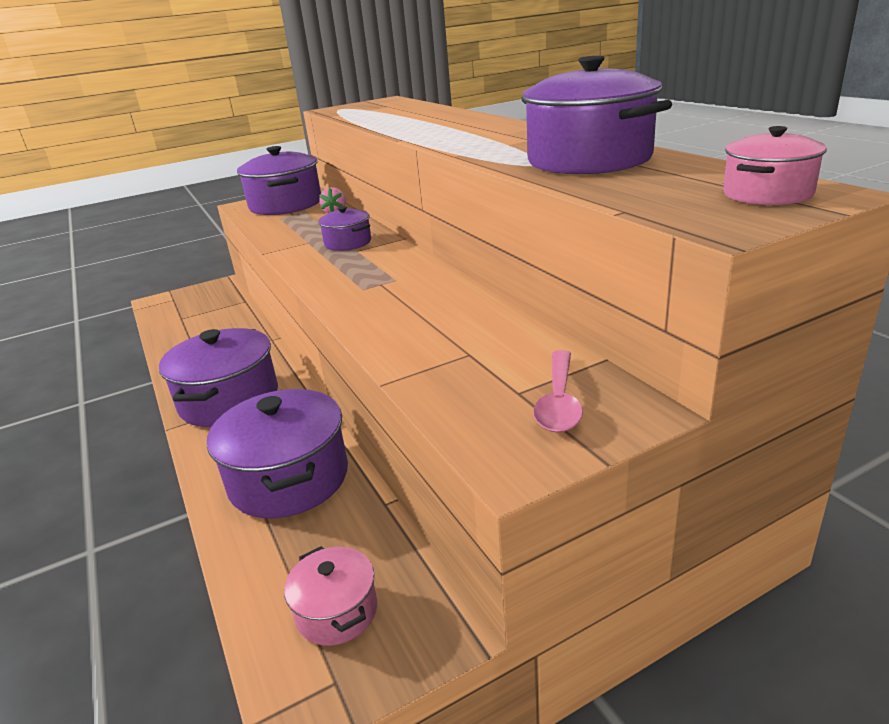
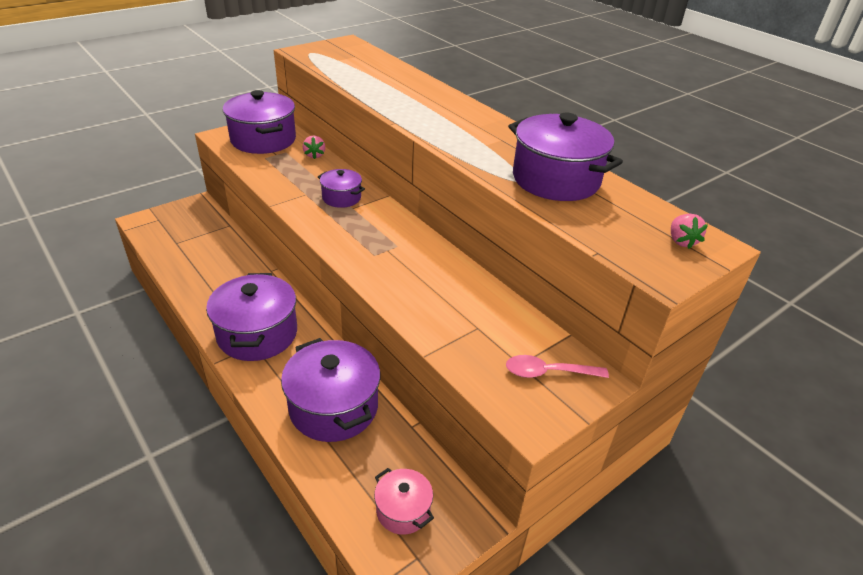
camera: 15 degrees left, 10 degrees up
pink spoon [533,350,583,433] -> pink spoon turned 90 degrees clockwise [506,355,609,378]
pink pot [723,126,827,205] -> pink strawberry [671,214,708,249]

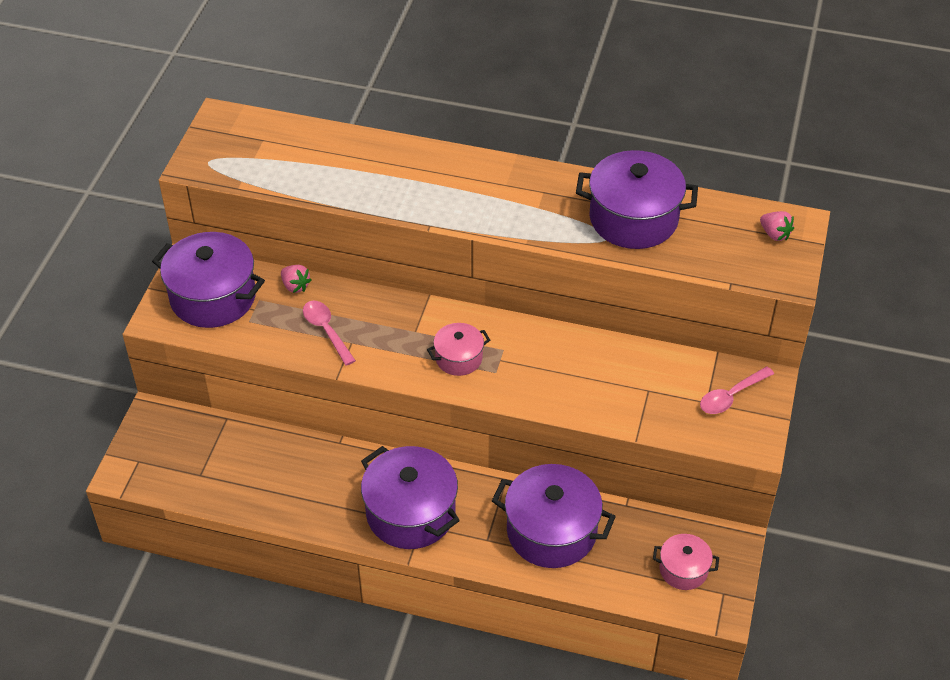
camera: 35 degrees left, 10 degrees up
purple pot [318,169,365,208] -> none
none -> pink spoon [303,301,356,366]
none -> pink pot [427,323,490,376]

